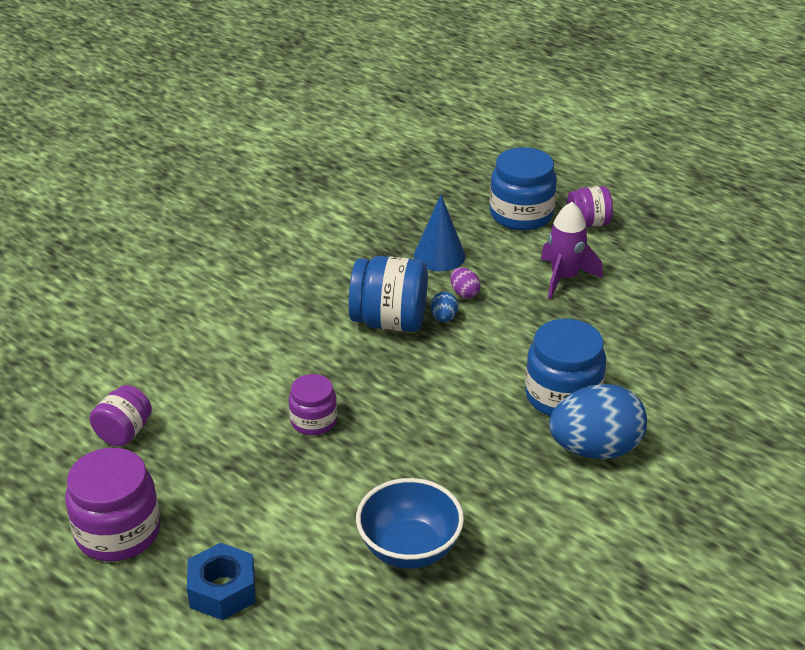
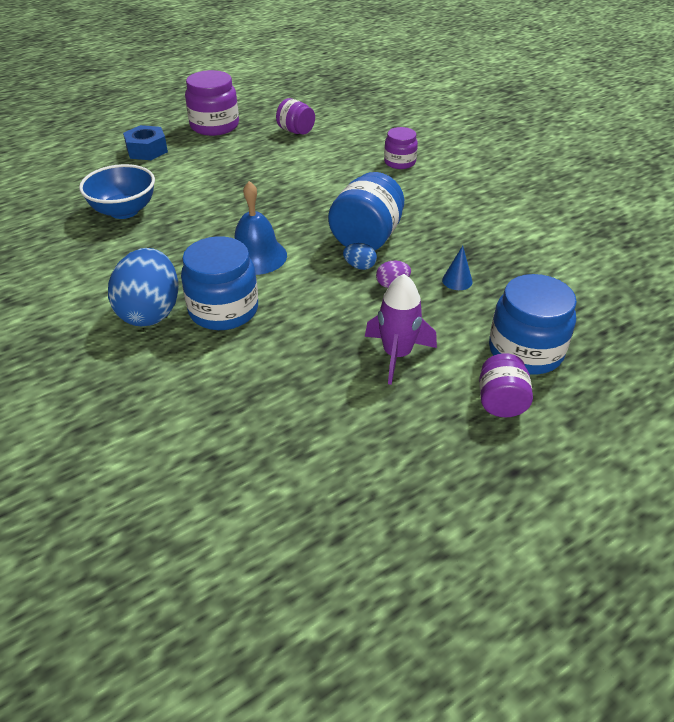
camera: 105 degrees right, 5 degrees up
purple jar [289,374,337,435] -> purple jar moved to [384,127,418,169]
blue cone [414,195,466,272] -> blue cone [442,246,473,290], size x0.58
none -> blue bell [234,181,287,275]

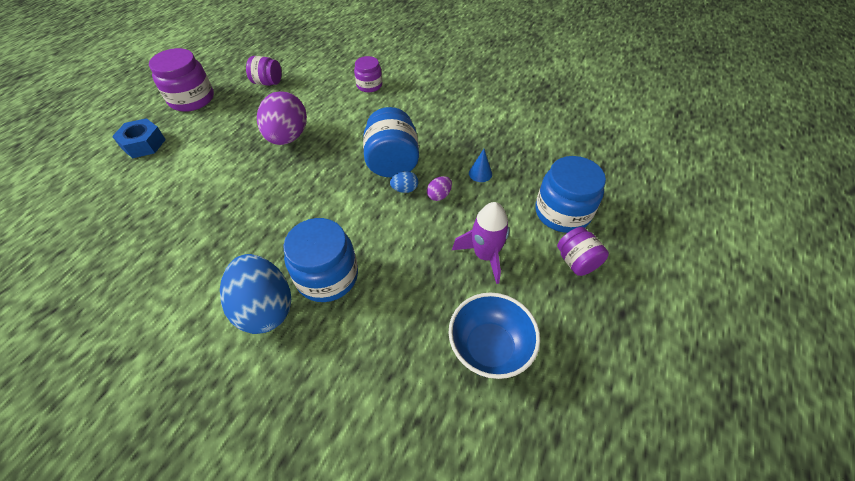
camera: 30 degrees left, 10 degrees up
blue bowl [79,164,155,219] -> blue bowl moved to [448,293,540,379]
blue bell [234,181,287,275] -> none
none -> purple egg [257,91,307,145]

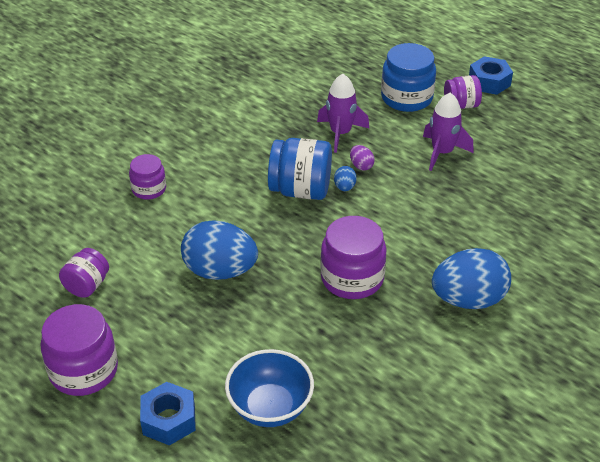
camera: 75 degrees left, 10 degrees down
purple egg [257,91,307,145] -> blue egg [181,221,258,280]
blue jar [283,218,358,302] -> none
blue bowl [448,293,540,379] -> blue bowl moved to [225,349,314,427]
blue cone [469,149,492,182] -> purple rocket [317,74,370,153]
none -> purple jar [320,216,387,299]
none -> blue nut [469,56,513,95]

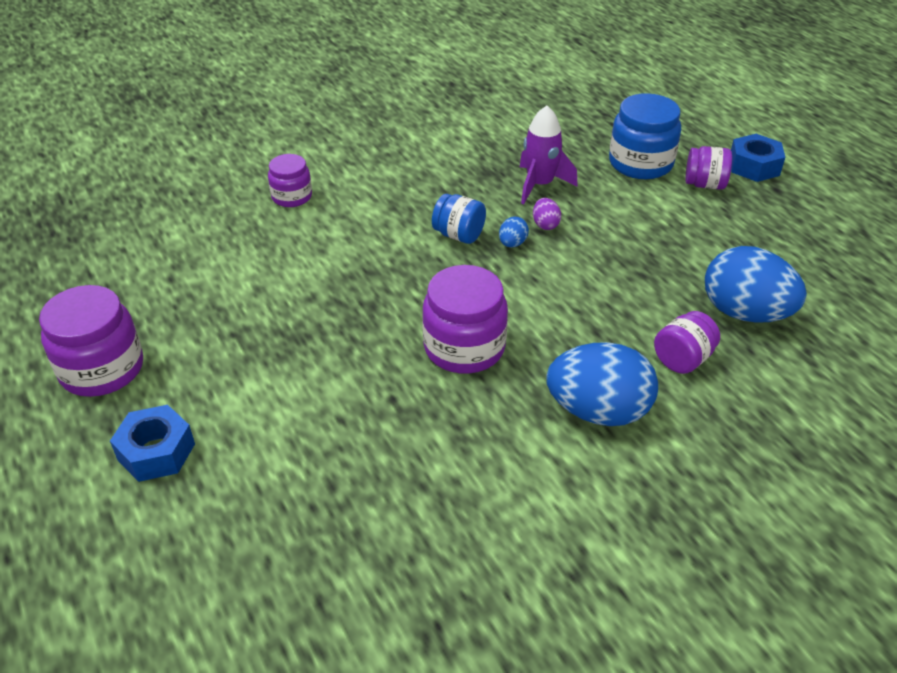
camera: 20 degrees right, 0 degrees up
purple jar [59,248,109,298] -> purple jar moved to [654,311,720,374]
blue egg [181,221,258,280] -> blue egg moved to [705,246,807,323]
blue bowl [225,349,314,427] -> none
blue jar [268,138,332,200] -> blue jar [432,194,486,244], size x0.60
purple rocket [423,93,473,171] -> none

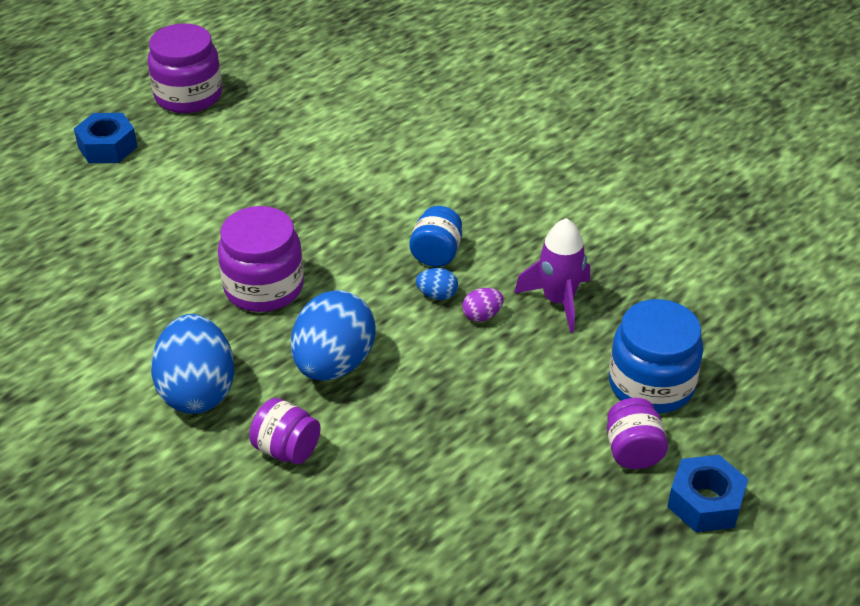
camera: 75 degrees right, 0 degrees up
purple jar [268,154,312,207] -> none
blue egg [705,246,807,323] -> blue egg moved to [291,290,376,381]

